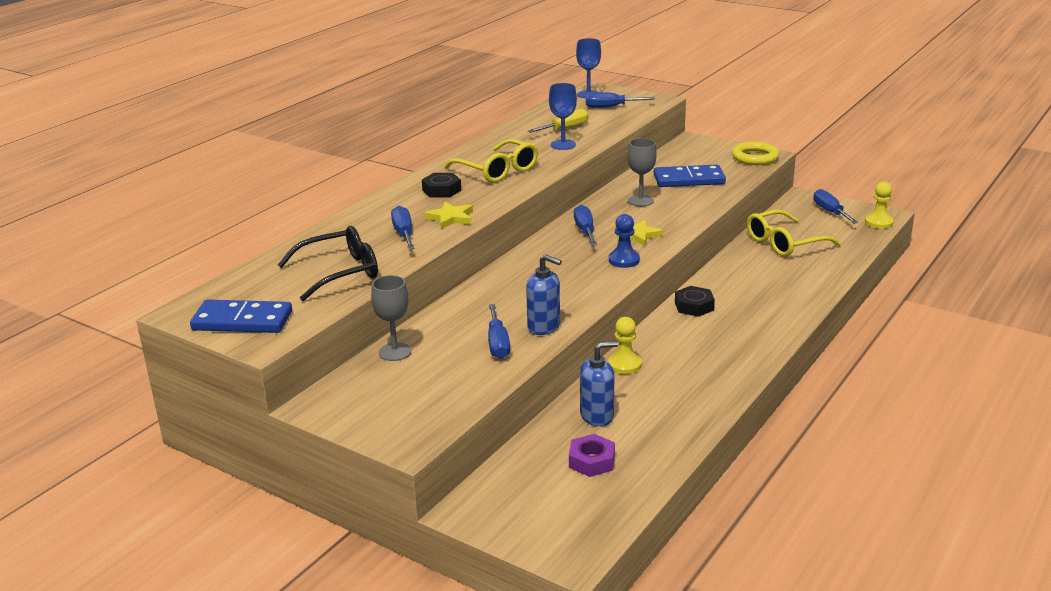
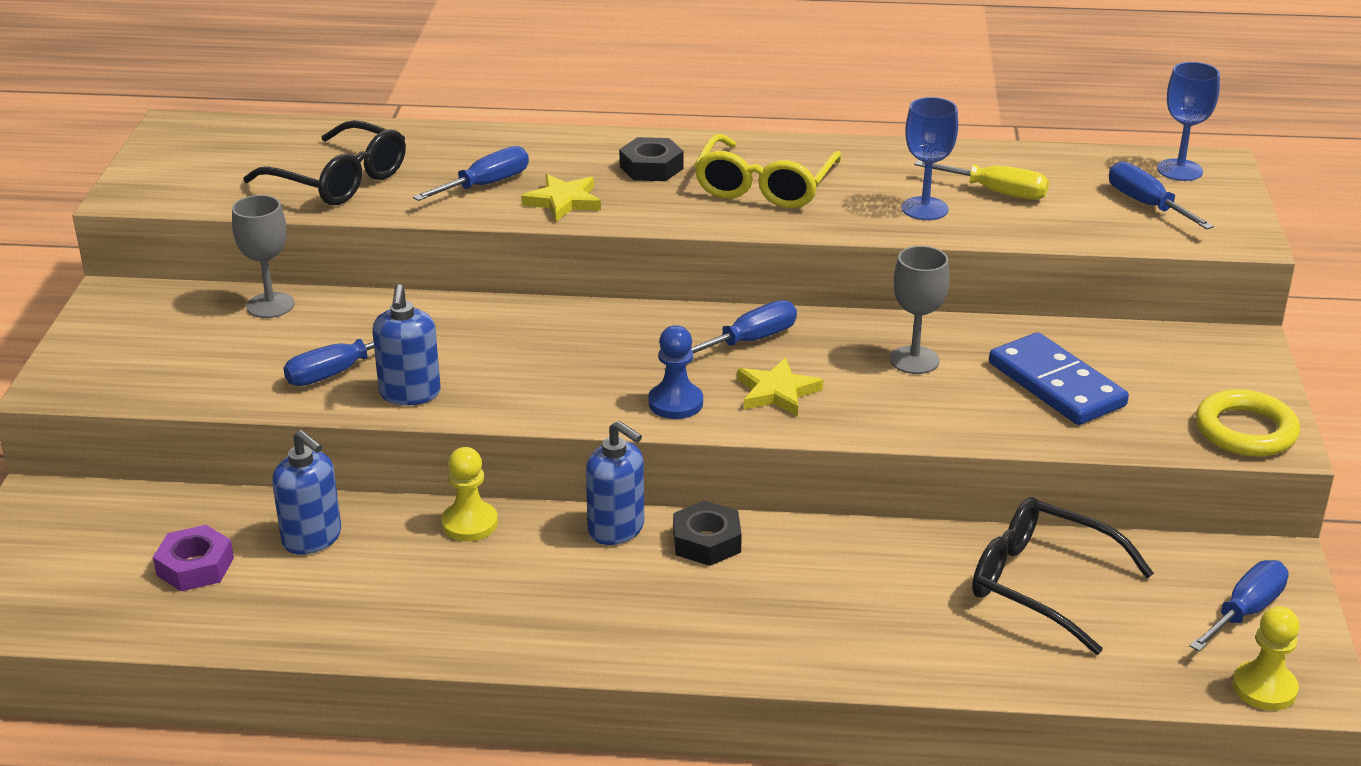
camera: 60 degrees right, 5 degrees up
blue domino [190,300,292,333] -> none
yellow glasses [747,209,841,256] -> black glasses [972,497,1154,655]
none -> blue soap dispenser [586,421,644,545]

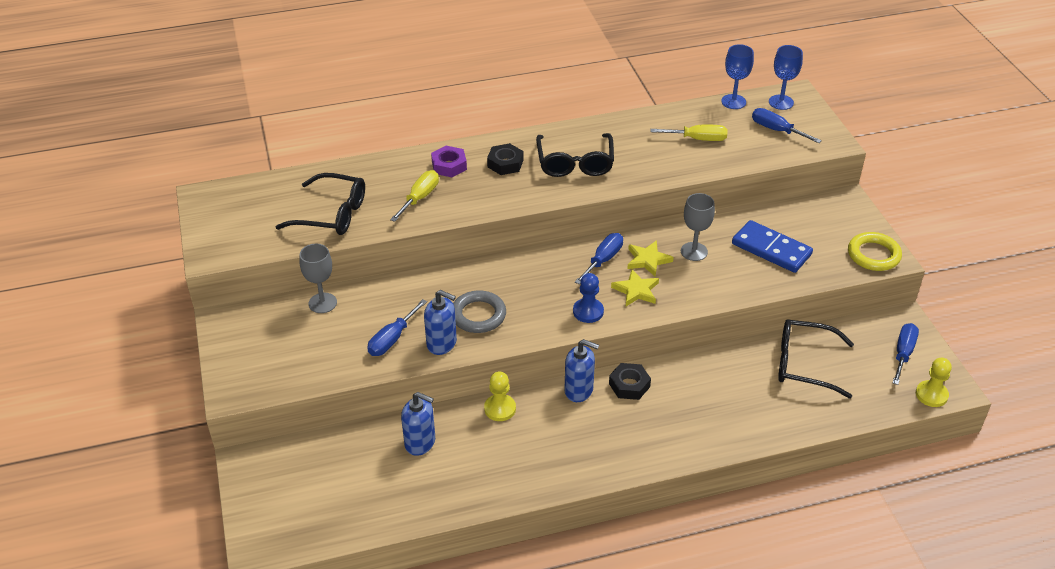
camera: 20 degrees left, 10 degrees up
purple nut [153,525,234,591] -> purple nut moved to [431,146,467,177]
blue soap dispenser [372,284,441,405] -> blue soap dispenser turned 45 degrees counterclockwise [424,290,457,355]
blue screwdriver [413,146,529,201] -> yellow screwdriver [390,170,439,222]
yellow star [521,174,601,222] -> yellow star moved to [627,240,674,277]
yellow glasses [694,134,841,208] -> black glasses [536,133,614,177]
blue goblet [902,97,958,220] -> blue goblet moved to [721,44,754,109]
none -> grey ring [453,290,506,333]

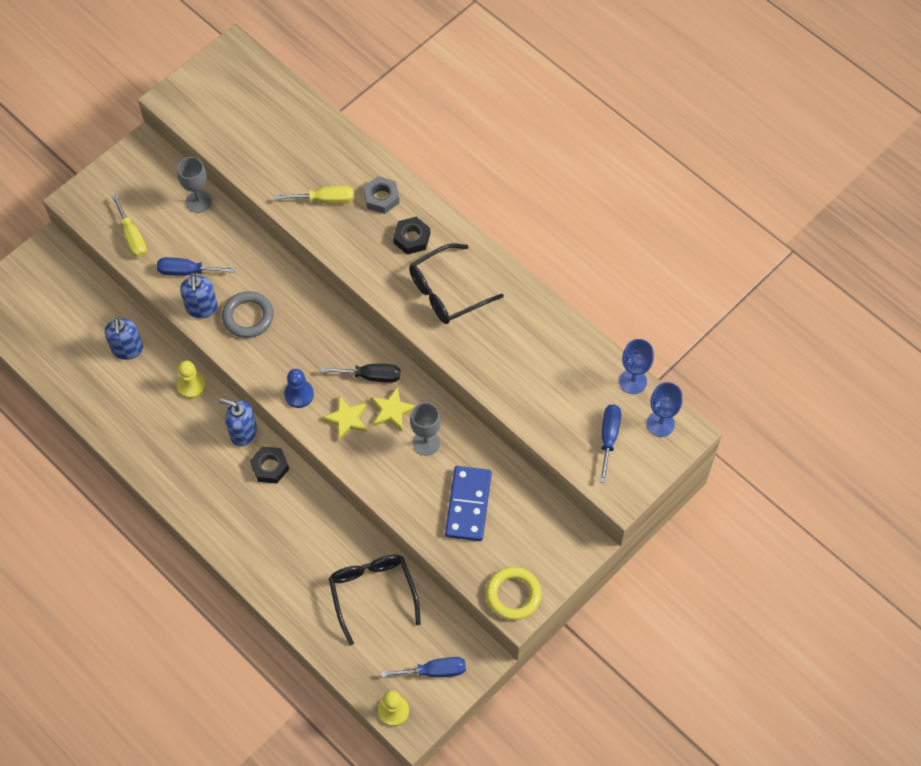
camera: 60 degrees right, 20 degrees up
black glasses [276,173,365,235] -> none
purple nut [431,146,467,177] -> grey nut [364,176,399,214]
blue soap dispenser [564,339,599,402] -> blue soap dispenser turned 120 degrees clockwise [220,398,257,446]
blue screwdriver [575,233,623,284] -> black screwdriver [320,364,400,383]
yellow screwdriver [650,125,727,141] -> yellow screwdriver moved to [111,194,147,257]

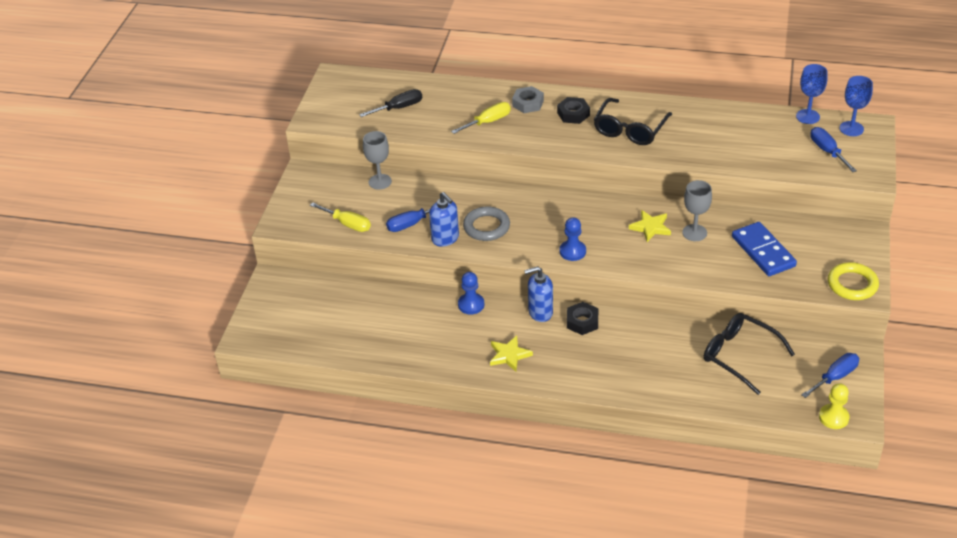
camera: 30 degrees left, 20 degrees down
blue soap dispenser [105,318,143,360] -> none
yellow pawn [177,361,206,399] -> blue pawn [458,272,484,315]
black screwdriver [320,364,400,383] -> black screwdriver moved to [359,89,422,117]
yellow star [322,396,367,441] -> yellow star moved to [490,335,533,372]

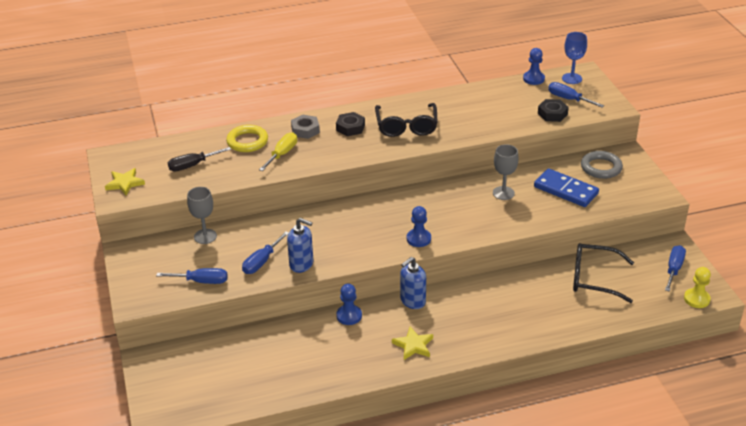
camera: 30 degrees left, 5 degrees down
yellow screwdriver [310,202,371,232] -> blue screwdriver [156,268,228,284]
black screwdriver [359,89,422,117] -> black screwdriver turned 150 degrees counterclockwise [168,147,231,172]
grey ring [463,206,510,241] -> grey ring moved to [581,151,623,179]
black nut [567,302,598,335] -> black nut moved to [538,99,569,122]
yellow star [629,210,671,242] -> yellow star moved to [105,168,145,195]
blue goblet [796,64,828,124] -> blue pawn [523,48,545,85]
yellow ring [828,262,879,300] -> yellow ring moved to [226,125,268,152]

